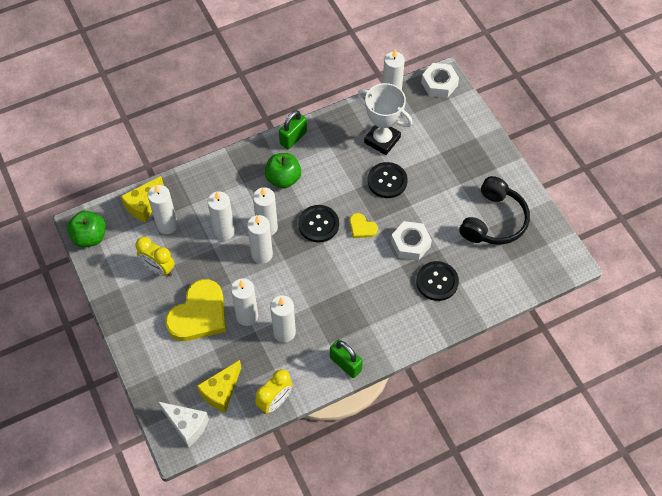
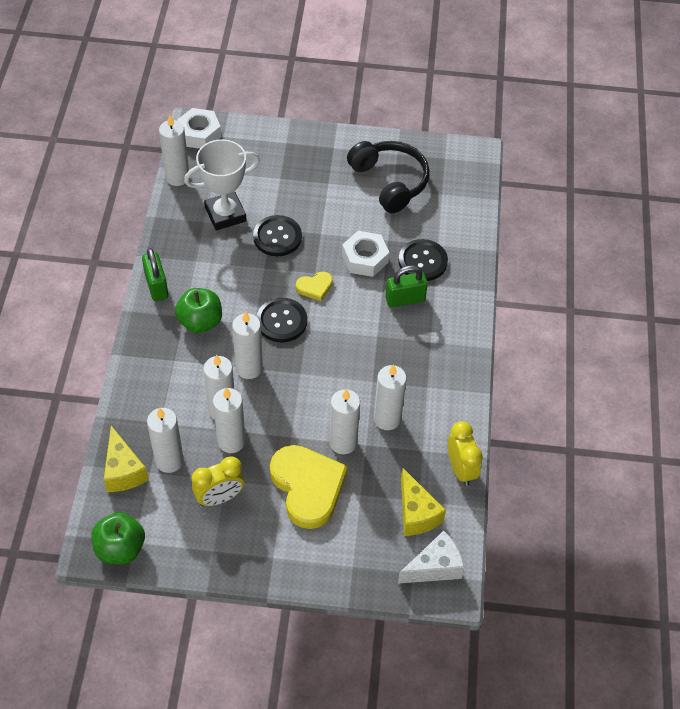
camera: 60 degrees left, 5 degrees down
white candle [247,215,273,264] -> white candle moved to [213,387,246,453]
green padlock [330,339,363,378] -> green padlock moved to [385,265,428,308]

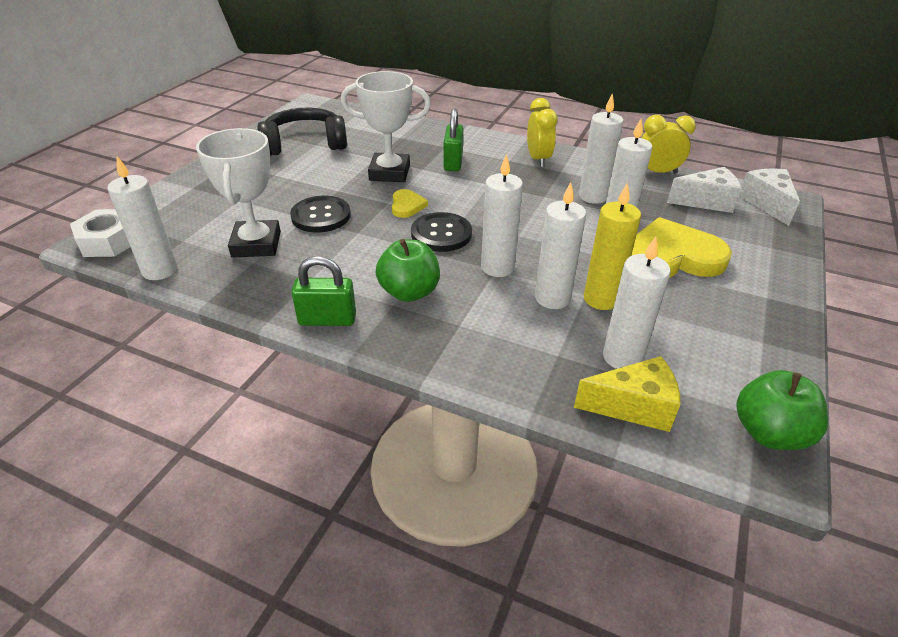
camera: 70 degrees left, 15 degrees down
yellow clock [191,456,244,506] -> yellow clock moved to [527,98,558,167]
white candle [213,387,246,453] -> yellow candle [584,183,641,310]
white nut [342,231,389,277] -> white trophy [341,71,431,182]
black button [398,239,448,281] -> none
yellow cheese [401,468,446,536] -> white cheese [667,167,742,213]

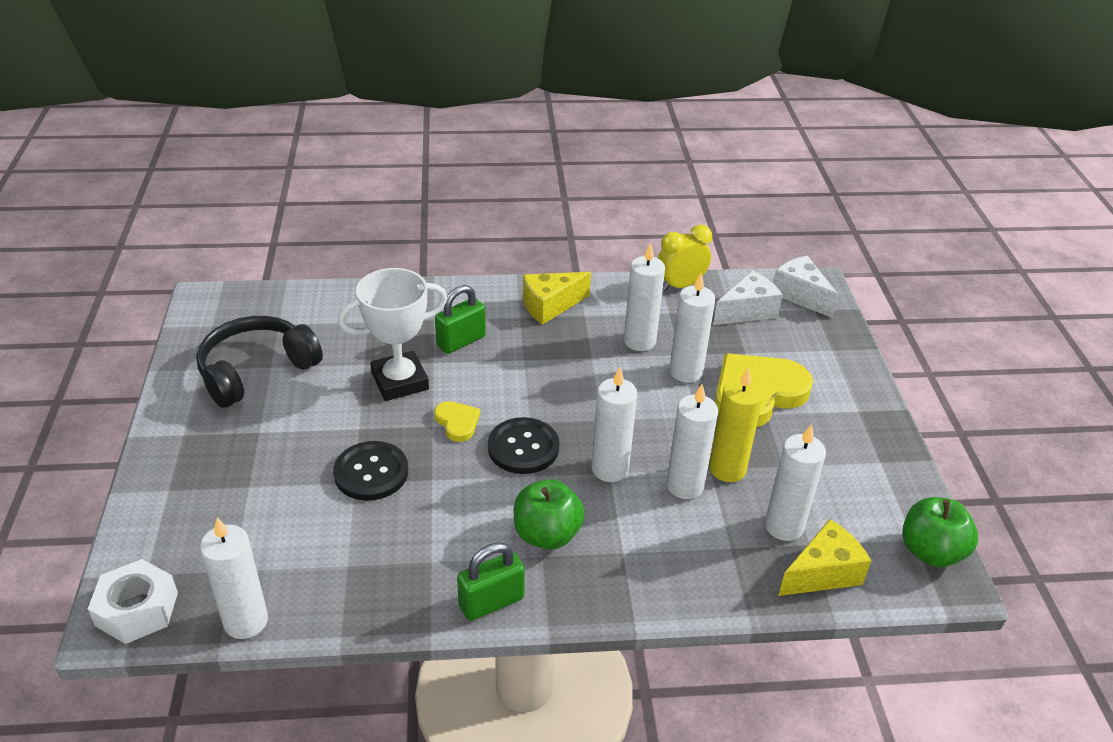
camera: 30 degrees left, 0 degrees up
white trophy [196,128,281,258] -> none
green padlock [444,108,463,171] -> green padlock turned 75 degrees clockwise [435,285,486,354]
yellow clock [527,98,558,167] -> yellow cheese [523,272,591,325]

